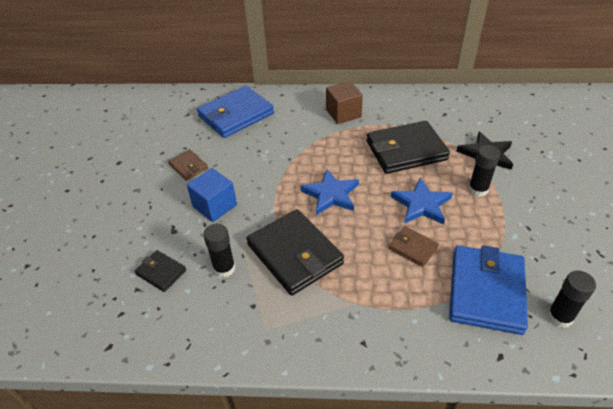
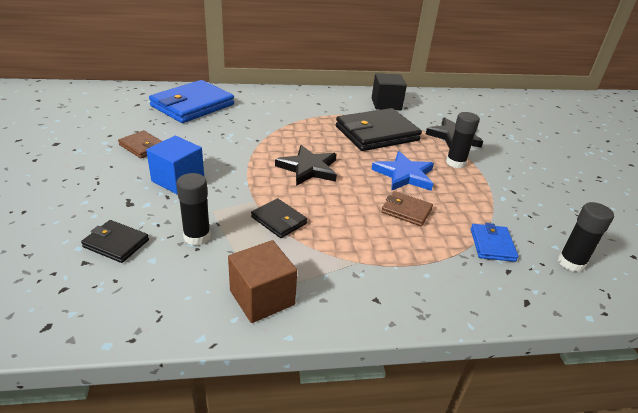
camera: 15 degrees left, 10 degrees down
black wallet [246,209,344,296] -> black wallet [251,198,307,238], size x0.49
blue star [300,169,359,215] -> black star [275,145,337,186]
brown cube [326,81,363,124] -> brown cube moved to [228,240,297,323]
blue wallet [449,245,528,335] -> blue wallet [471,223,518,262], size x0.49
none -> black cube [372,73,407,110]

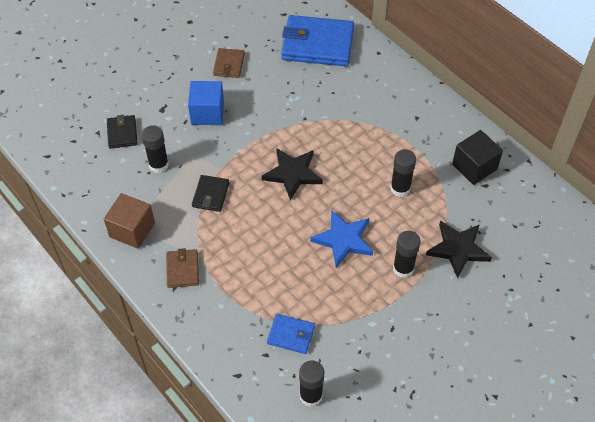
camera: 60 degrees right, 20 degrees up
black wallet [336,108,422,151] -> black glue stick [390,149,416,197]
brown wallet [381,191,433,227] -> brown wallet moved to [166,248,199,288]
blue wallet [471,223,518,262] -> blue wallet turned 45 degrees clockwise [267,314,315,354]

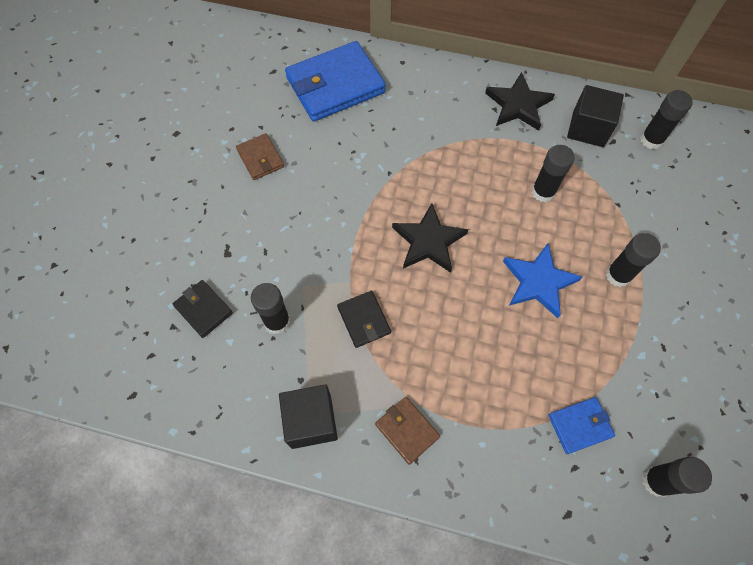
camera: 35 degrees left, 10 degrees up
brown cube [104,193,155,249] -> black cube [279,384,338,449]
blue cube [188,81,224,125] -> none
black star [426,221,492,278] -> black star moved to [485,72,555,131]
none -> black glue stick [640,90,693,150]

